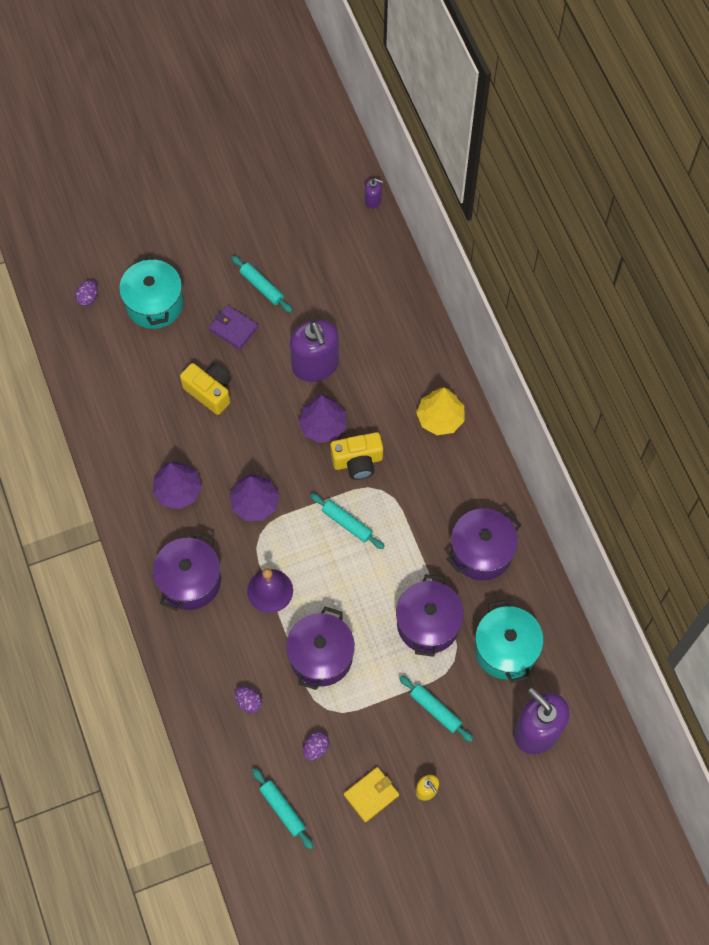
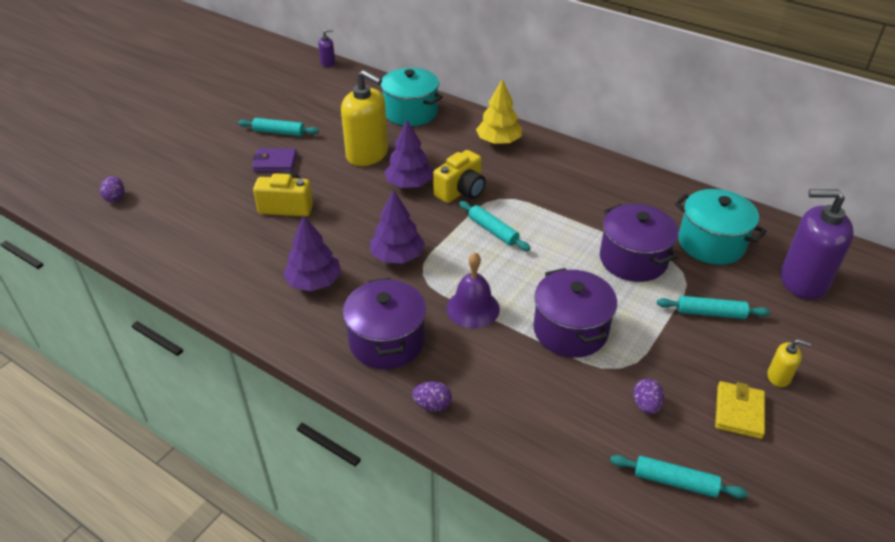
camera: 35 degrees left, 25 degrees down
turquoise pot [119,255,184,329] -> turquoise pot moved to [380,68,443,126]
purple egg [235,686,262,713] -> purple egg moved to [412,381,452,412]
purple soap dispenser [290,320,339,382] -> yellow soap dispenser [341,70,388,166]
turquoise rolling pin [310,493,385,549] -> turquoise rolling pin turned 45 degrees clockwise [459,201,530,251]
purple pot [447,508,521,580] -> none

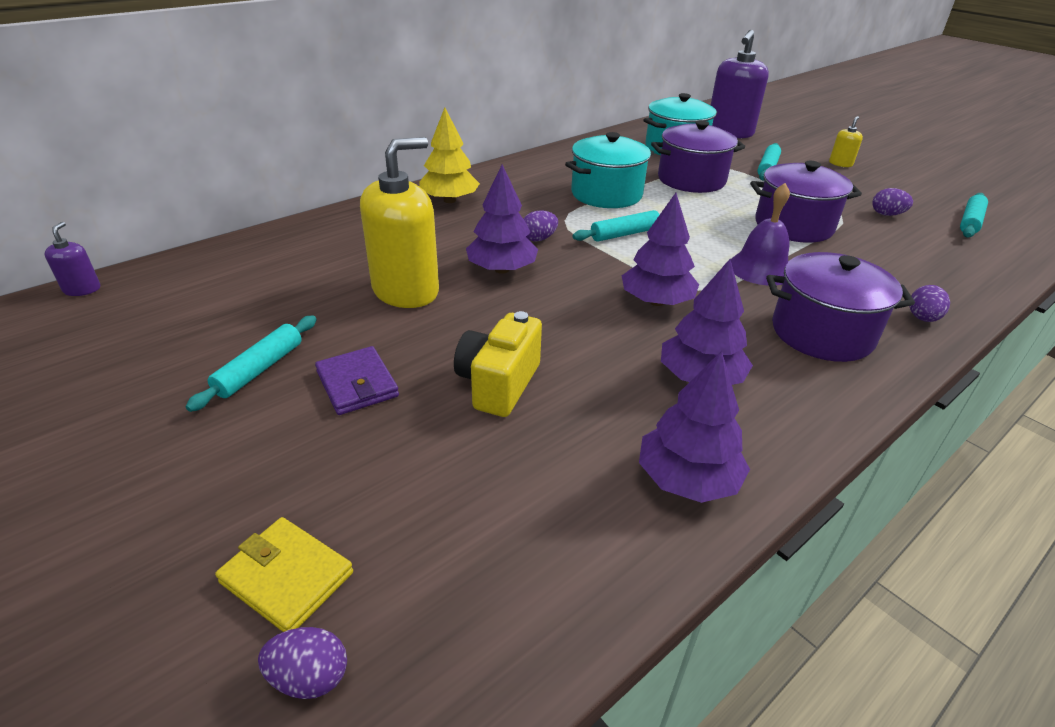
camera: 75 degrees left, 5 degrees down
purple wallet [252,148,297,172] -> purple wallet turned 45 degrees counterclockwise [315,346,399,415]
turquoise pot [380,68,443,126] -> turquoise pot moved to [565,132,654,208]
yellow camera [433,150,486,203] -> purple egg [523,210,558,241]
yellow wallet [715,381,765,439] -> yellow wallet moved to [215,517,353,632]
none -> purple tree [639,351,750,503]

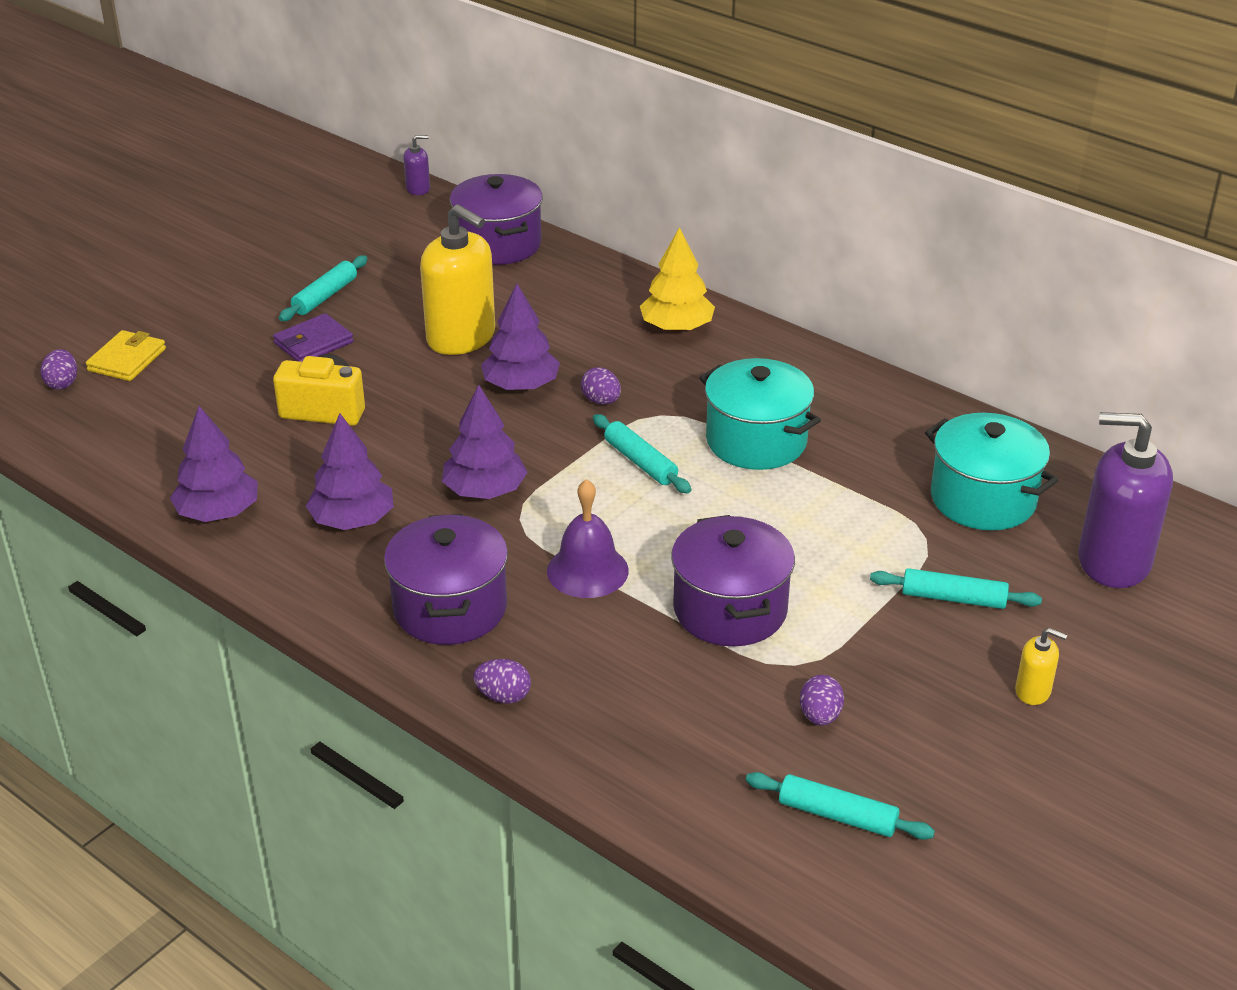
camera: 80 degrees right, 0 degrees up
turquoise rolling pin [186,315,317,412] -> turquoise rolling pin turned 75 degrees counterclockwise [279,255,367,321]
purple pot [651,120,745,193] -> purple pot moved to [450,174,543,265]

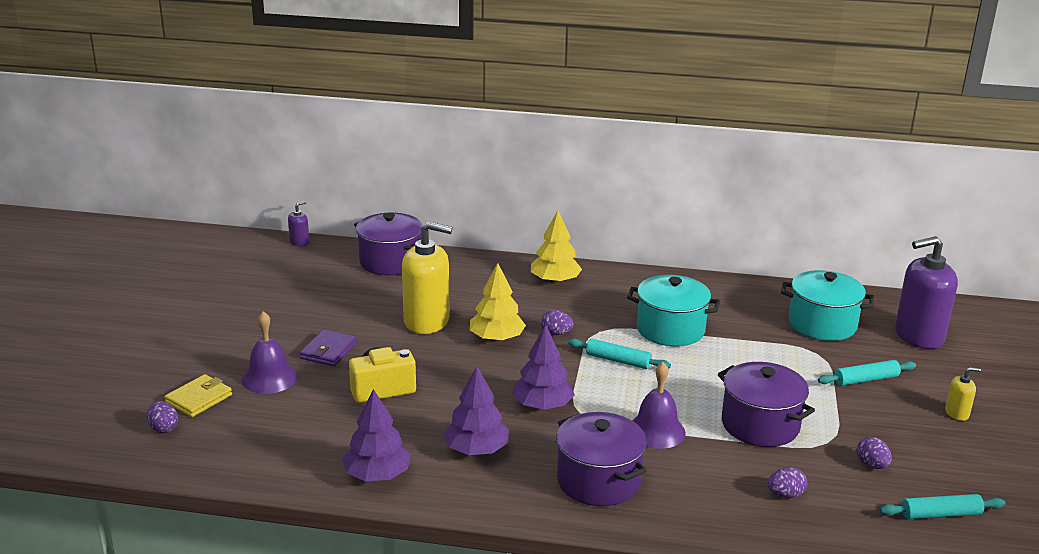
camera: 30 degrees left, 10 degrees down
yellow wallet [86,330,166,381] -> yellow wallet turned 45 degrees clockwise [165,374,232,417]
turquoise rolling pin [279,255,367,321] -> none
purple egg [473,659,531,703] -> purple egg moved to [768,467,807,498]
purple tree [481,284,560,391] -> yellow tree [470,263,526,342]
none -> purple bell [242,311,297,394]

